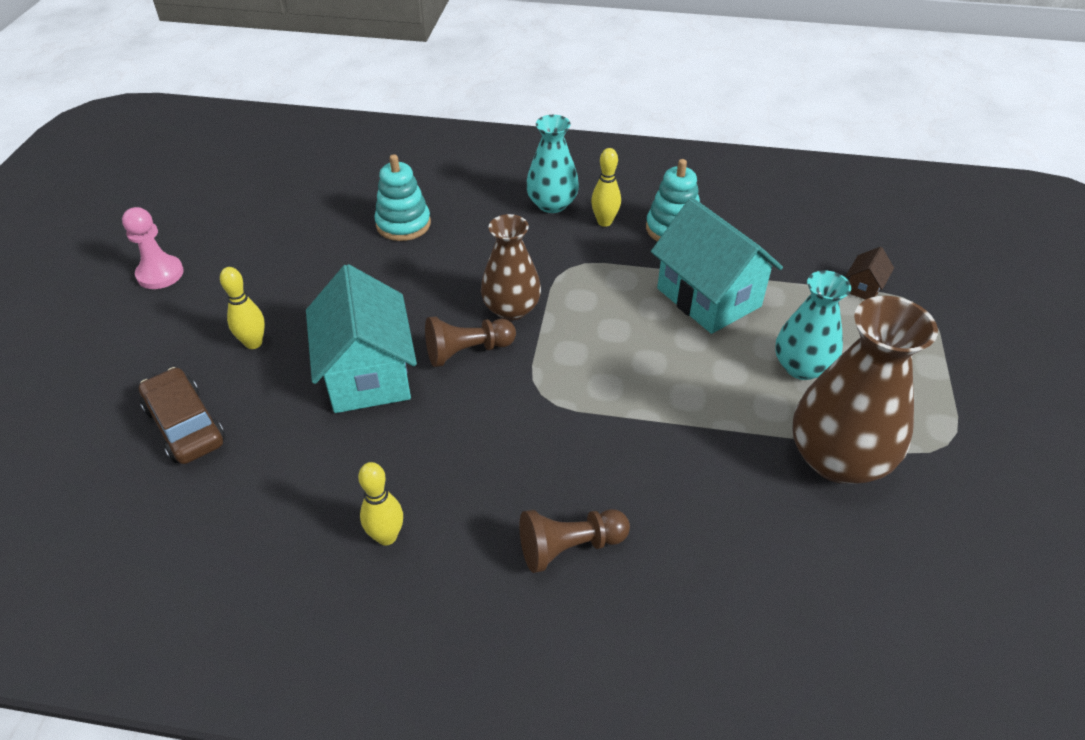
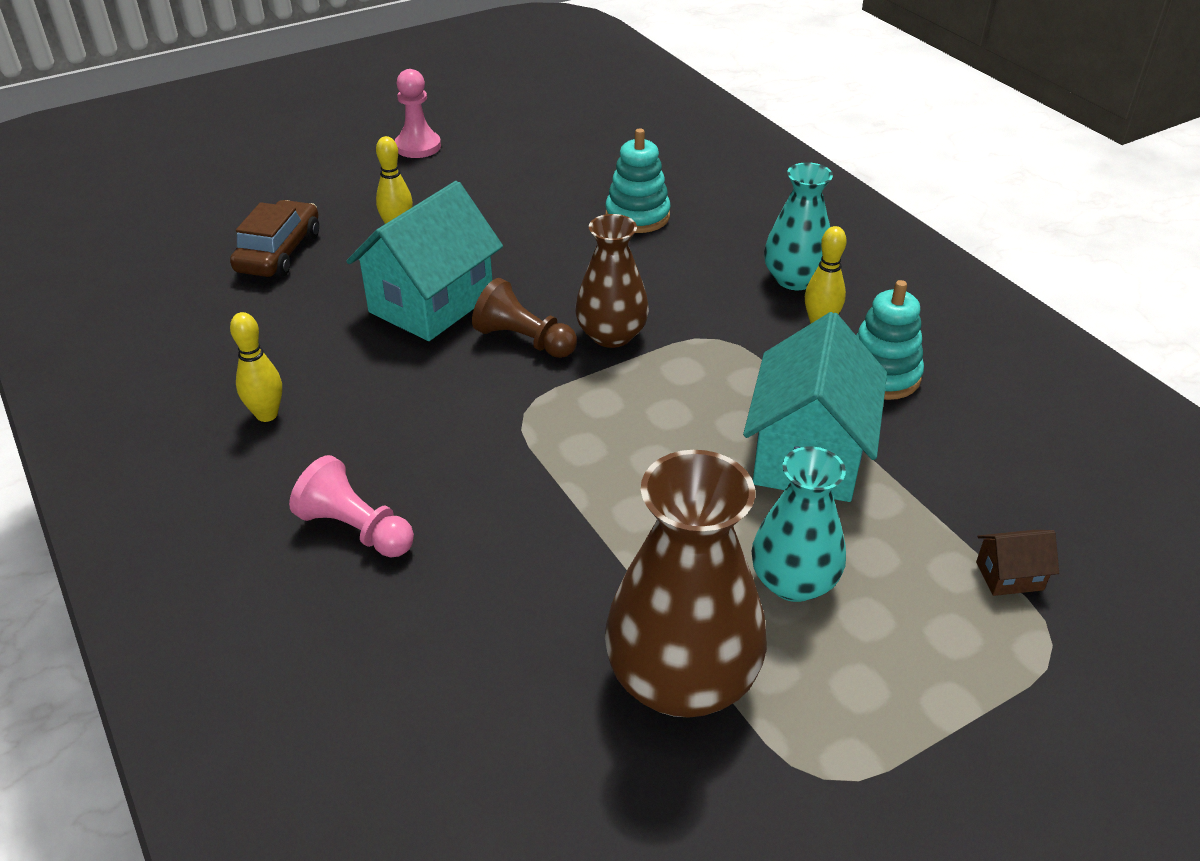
camera: 50 degrees right, 5 degrees down
brown pawn [520,509,630,573] -> pink pawn [289,455,414,557]

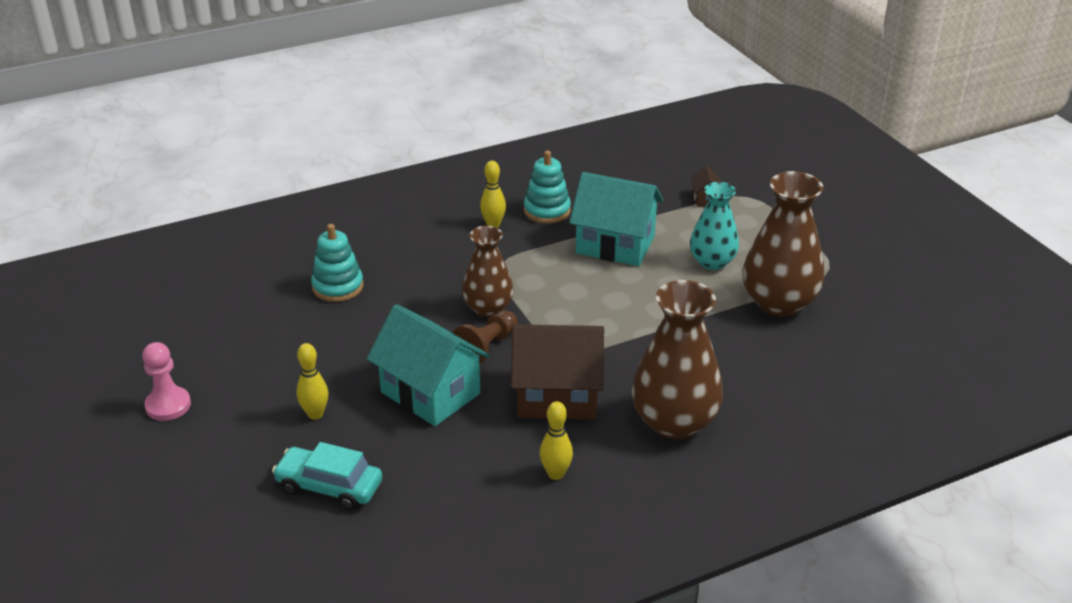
camera: 85 degrees left, 5 degrees down
brown car [230,200,319,277] -> turquoise car [272,442,382,510]
pink pawn [289,455,414,557] -> brown vase [632,280,723,439]
turquoise vase [764,162,833,290] -> none
none -> brown house [511,324,604,419]

